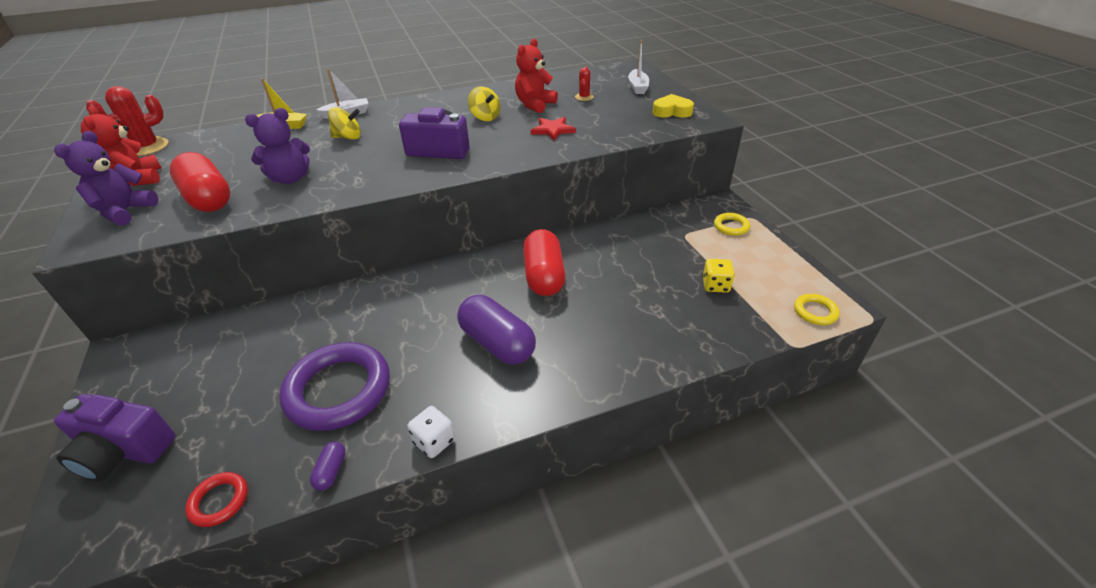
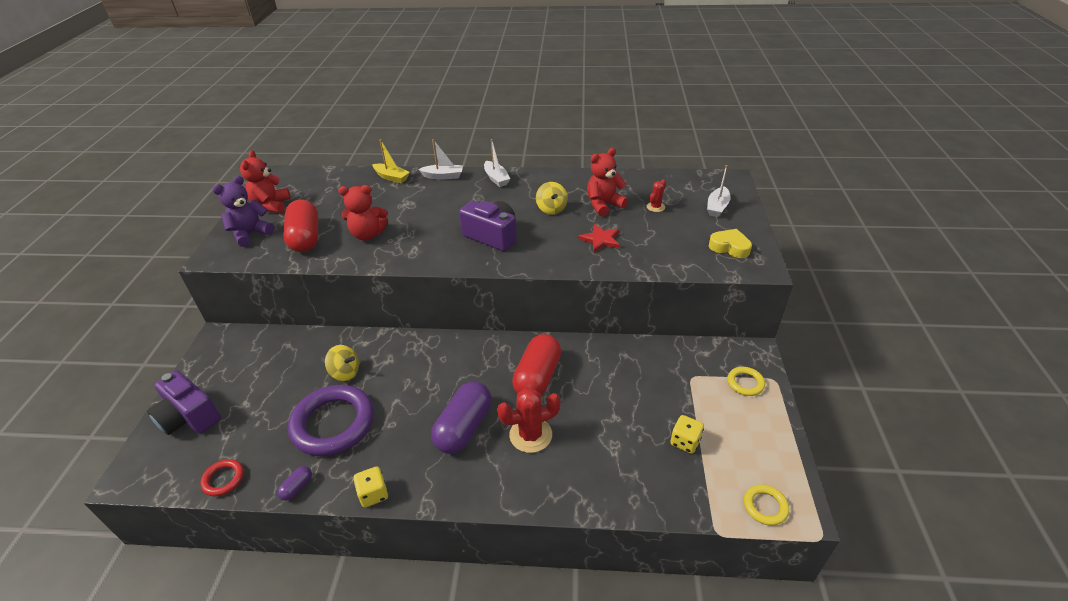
camera: 25 degrees right, 0 degrees up
red cactus [86,86,169,156] -> red cactus moved to [497,387,561,453]
purple teddy bear [245,108,310,184] -> red teddy bear [338,185,388,240]
yellow spinning top [328,107,361,140] -> yellow spinning top moved to [325,345,359,381]
white dice [407,406,455,458] -> yellow dice [353,467,388,507]
purple capsule [457,295,536,365] -> purple capsule turned 45 degrees clockwise [431,382,492,454]
none -> white boat [484,139,510,187]

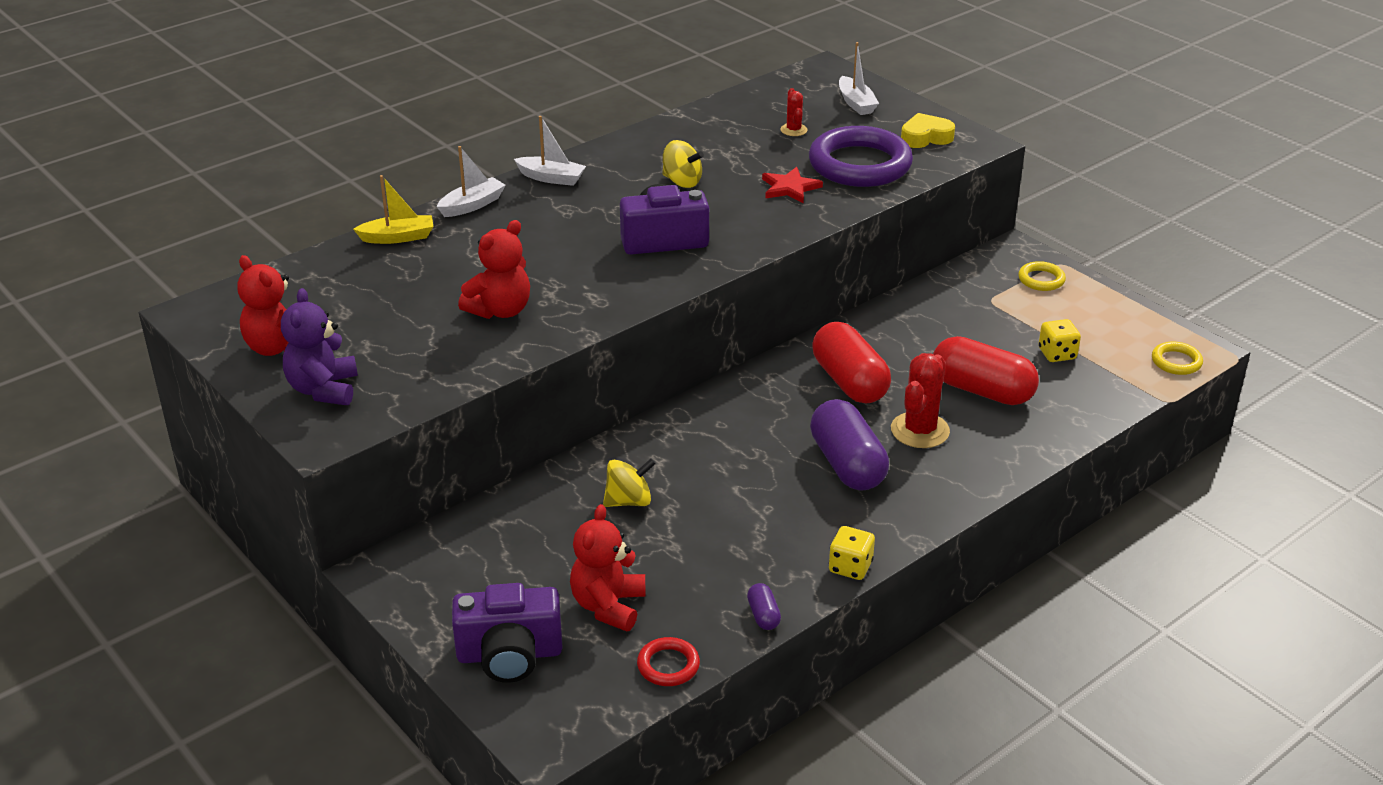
camera: 45 degrees left, 5 degrees down
red capsule [283,199,318,252] -> red capsule moved to [933,336,1039,405]
purple ring [288,385,374,456] -> purple ring moved to [809,126,913,187]
red teddy bear [587,148,628,217] -> red teddy bear moved to [570,504,646,632]

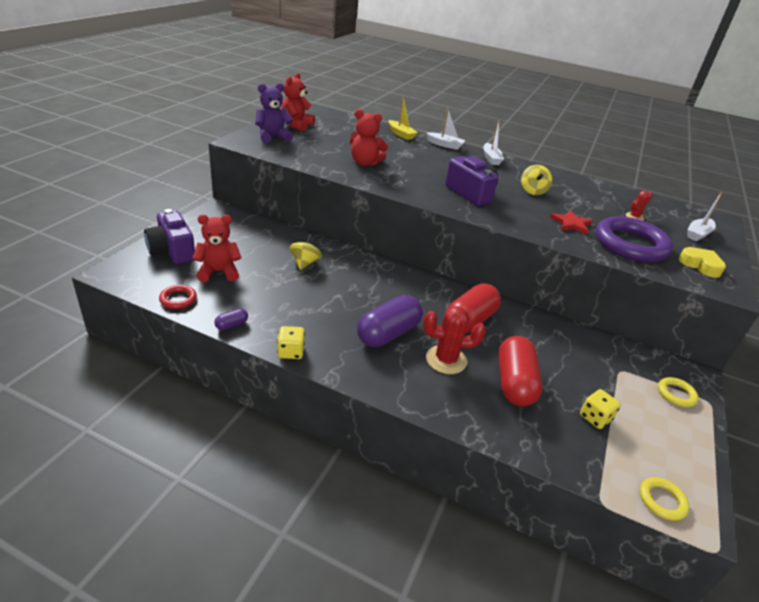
camera: 60 degrees right, 0 degrees up
yellow spinning top [603,458,656,507] -> yellow spinning top turned 120 degrees counterclockwise [290,234,322,270]

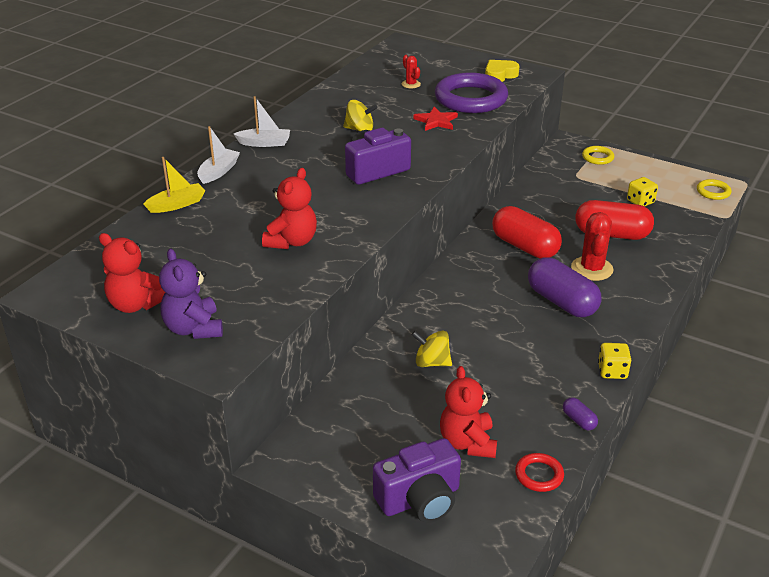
camera: 80 degrees left, 0 degrees up
white boat [687,192,722,241] -> none

